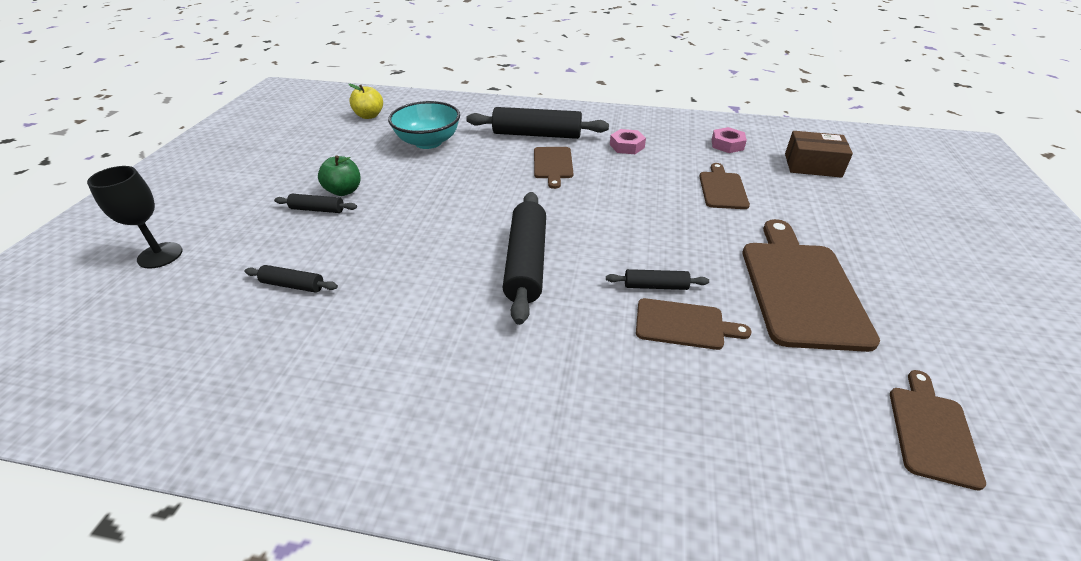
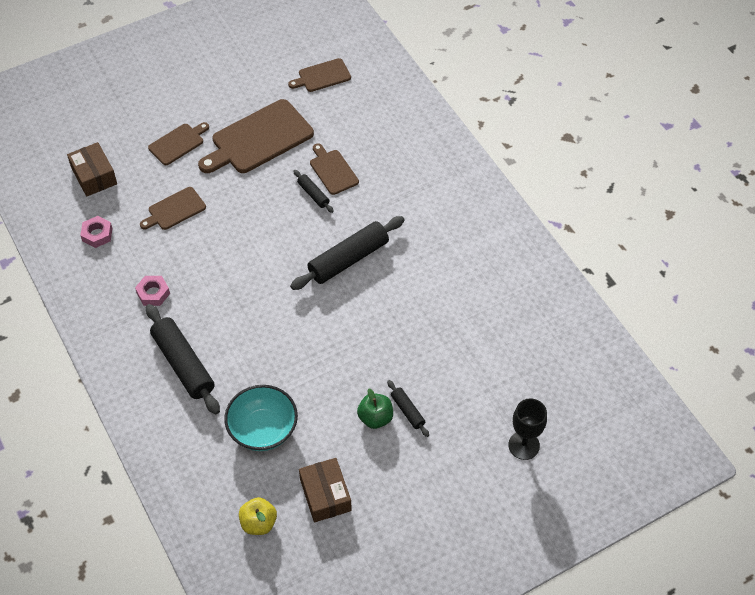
camera: 130 degrees left, 15 degrees up
black rolling pin [244,265,338,293] -> none
brown cutting board [534,147,573,189] -> brown cutting board moved to [148,122,209,165]
none -> brown box [299,458,352,522]

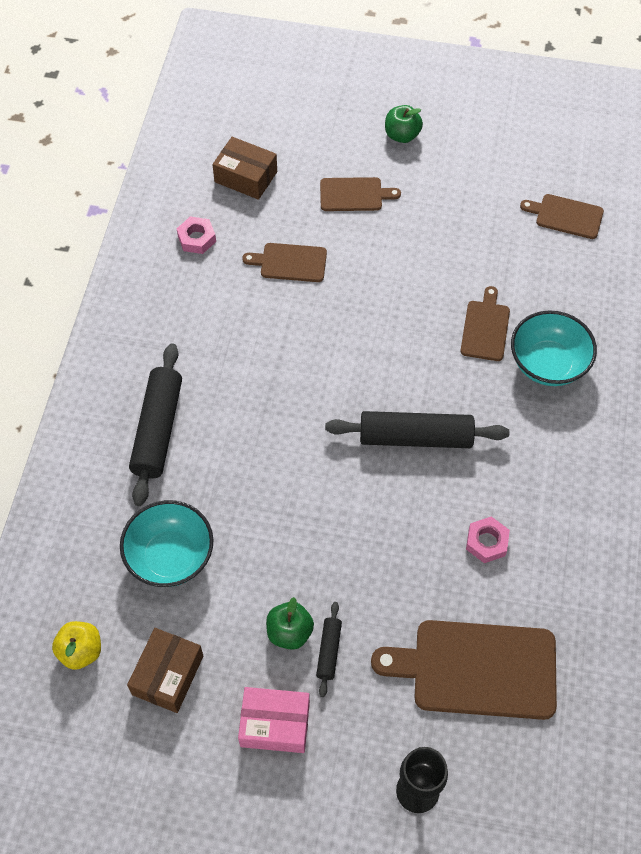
camera: 40 degrees right, 5 degrees up
brown box [67,142,117,197] -> brown box turned 75 degrees counterclockwise [212,137,277,200]
pink nut [135,276,170,306] -> pink nut moved to [466,516,510,563]
brown cutting board [198,99,314,173] -> brown cutting board moved to [371,620,557,720]
black rolling pin [293,170,334,213] -> none
none -> pink box [238,687,310,753]
none -> green apple [385,105,423,143]
none -> turquoise bowl [511,310,597,386]

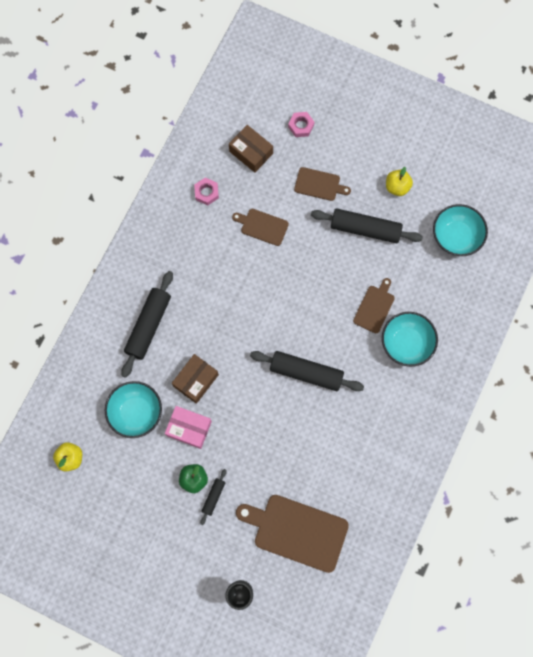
camera: 15 degrees right, 15 degrees up
brown box [127,628,203,713] -> brown box moved to [172,354,219,404]
pink box [238,687,310,753] -> pink box moved to [165,406,212,449]
green apple [385,105,423,143] -> none
pink nut [466,516,510,563] -> pink nut moved to [288,112,315,137]
brown cutting board [520,194,604,239] -> turquoise bowl [433,204,488,256]
none -> black rolling pin [311,208,423,243]
none -> yellow apple [386,167,413,196]

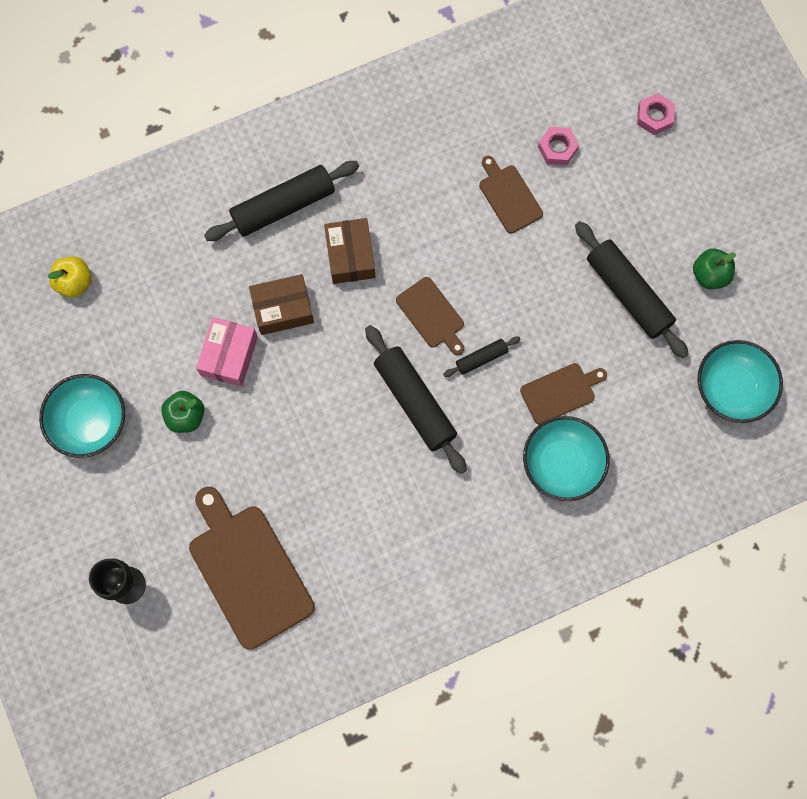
camera: 40 degrees right, 0 degrees up
turquoise bowl [105,381,162,438] -> turquoise bowl moved to [39,374,125,458]
pink box [165,406,212,449] -> pink box turned 45 degrees clockwise [196,317,258,387]
pink nut [194,178,219,205] -> pink nut moved to [538,127,579,165]
black rolling pin [200,469,227,525] -> black rolling pin moved to [443,337,521,377]
brown box [229,125,273,173] -> brown box moved to [324,218,375,284]
brown cutting board [294,167,351,201] -> brown cutting board moved to [396,277,464,355]
yellow apple [386,167,413,196] -> green apple [693,248,736,289]

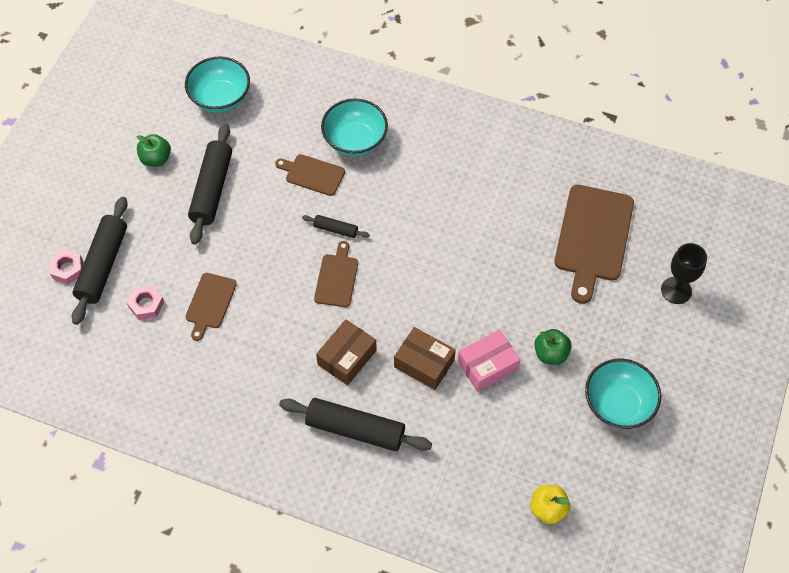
camera: 135 degrees left, 15 degrees down
black rolling pin [365,325,467,474] -> black rolling pin moved to [72,197,128,325]

